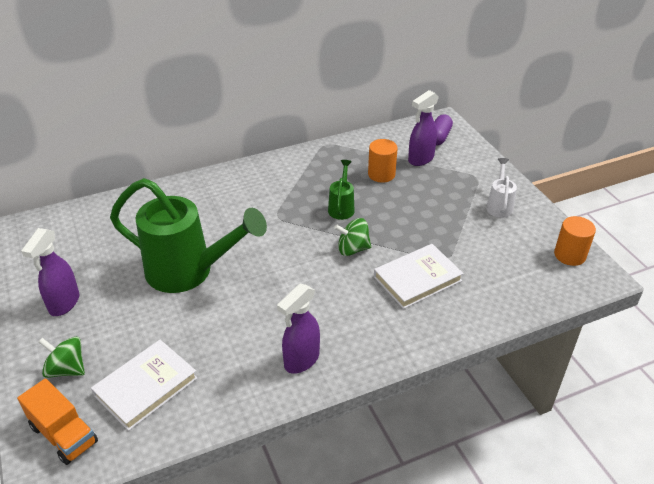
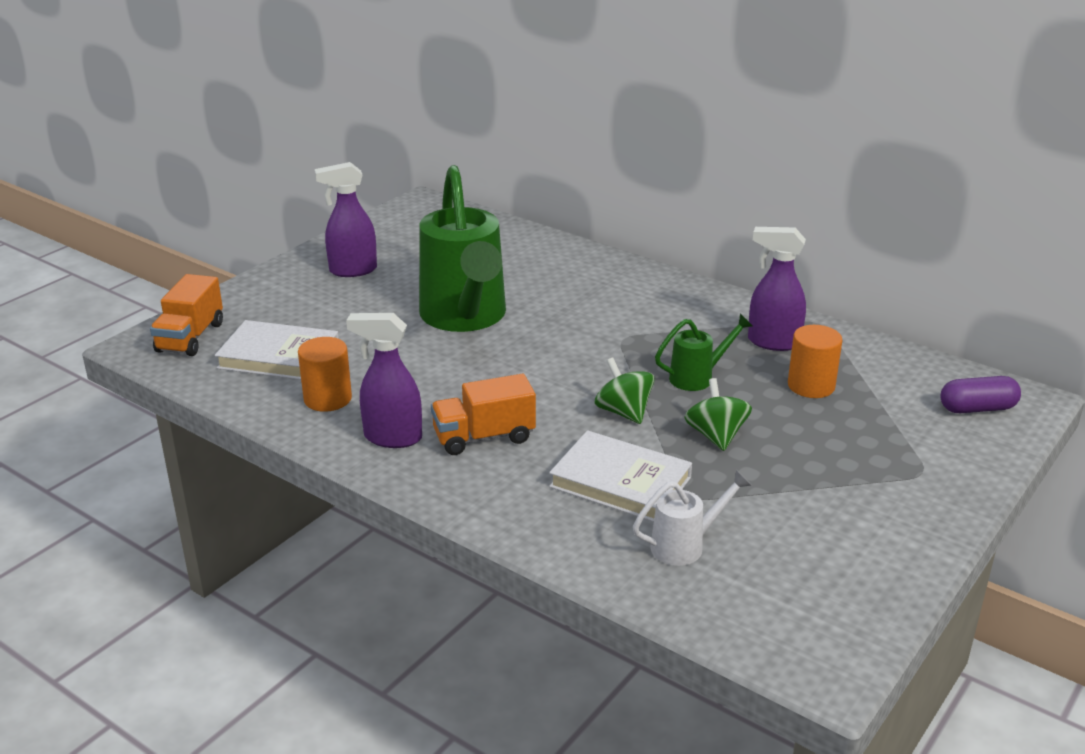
camera: 60 degrees right, 10 degrees down
green spinning top [39,337,85,378] -> green spinning top moved to [684,378,752,451]
purple spray bottle [408,90,439,166] -> purple spray bottle moved to [748,227,806,351]
white watering can [486,158,517,218] -> white watering can moved to [633,470,752,566]
orange cylinder [554,216,596,266] -> orange cylinder moved to [298,337,352,412]
none -> orange truck [431,374,536,455]

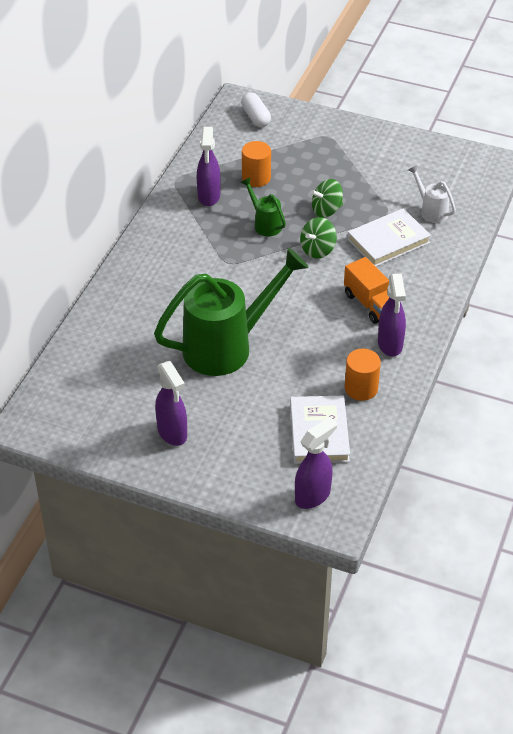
camera: 105 degrees left, 15 degrees up
orange truck [150,274,223,356] -> purple spray bottle [295,417,337,509]
white book [549,430,692,522] -> white book turned 45 degrees clockwise [347,208,431,267]
purple capsule [940,376,1021,413] -> white capsule [241,92,271,127]

